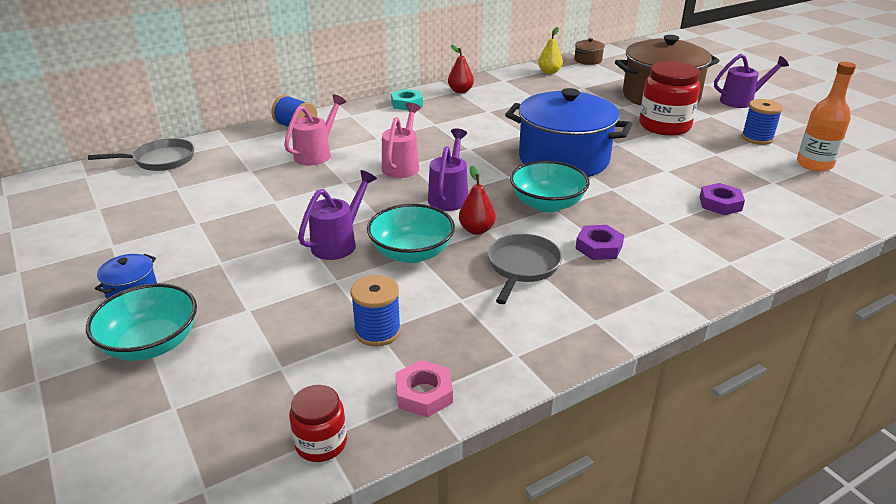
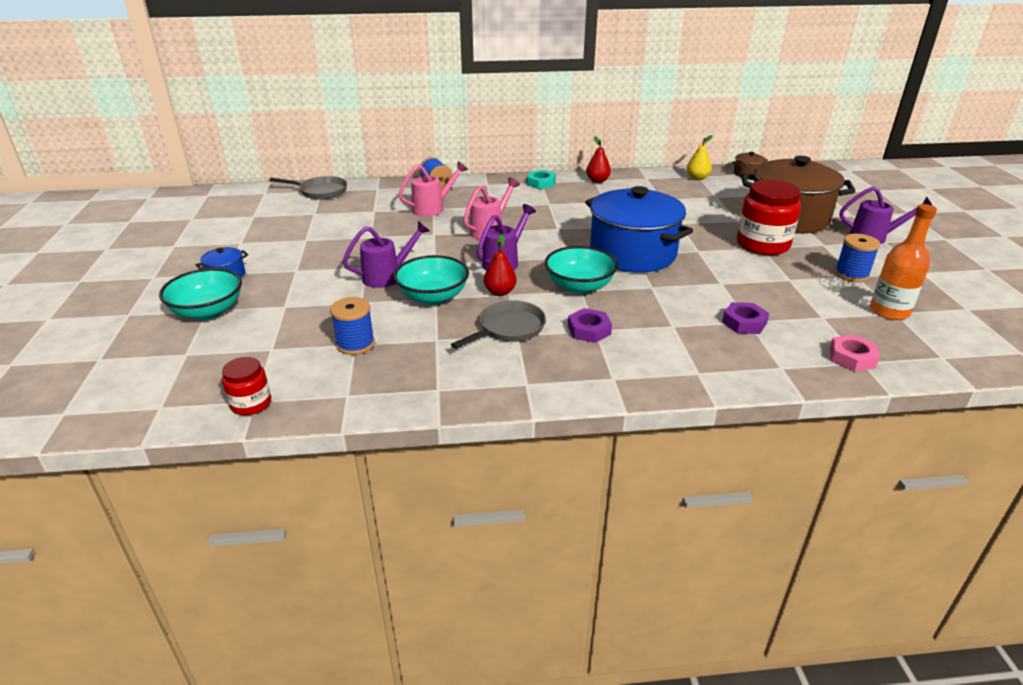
camera: 25 degrees right, 0 degrees up
pink nut [395,360,453,418] -> pink nut moved to [830,335,880,372]

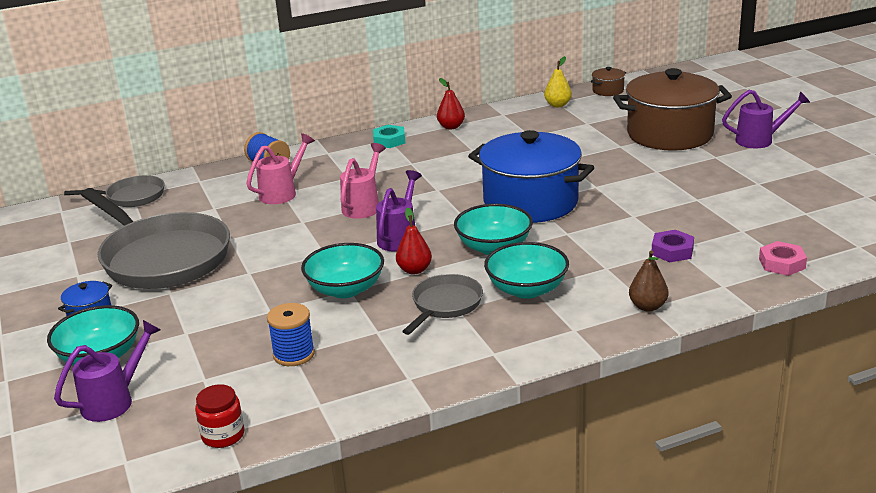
camera: 15 degrees left, 5 degrees down
purple watering can [343,221,429,288] -> purple watering can moved to [54,320,161,422]
purple nut [568,308,612,343] -> turquoise bowl [484,242,569,299]
red jar [737,180,801,255] -> none
blue spool [835,234,880,282] -> none
orange bottle [870,204,937,320] -> none
none -> grey pan [81,188,230,289]
none -> brown pear [629,250,668,312]

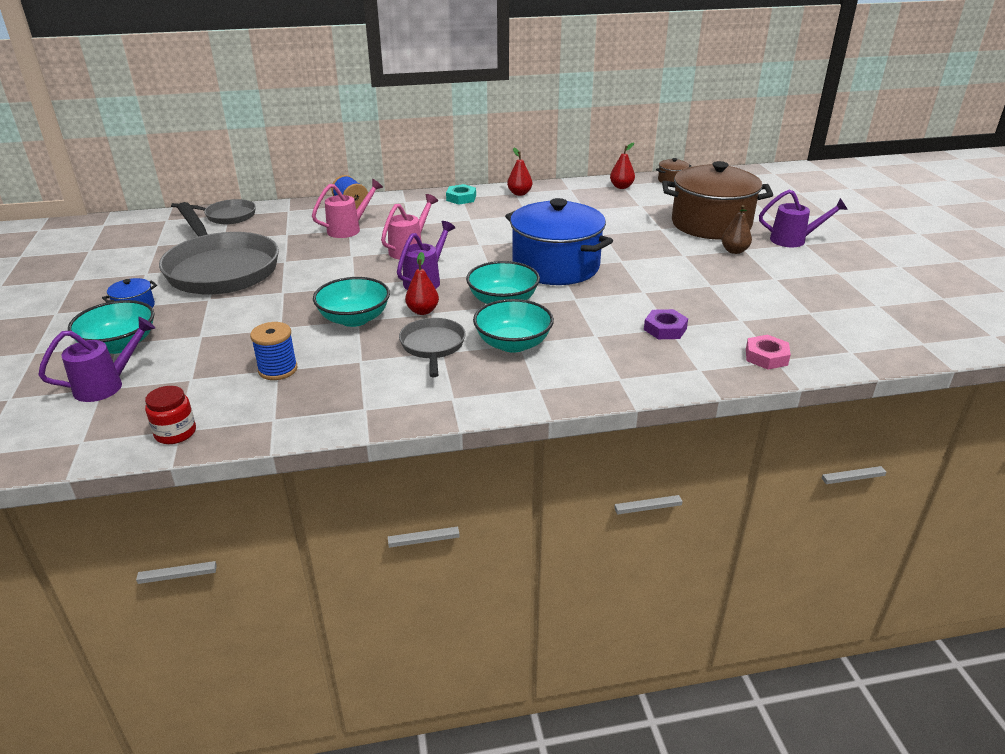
camera: 10 degrees right, 5 degrees up
grey pan [402,274,483,335] -> grey pan turned 45 degrees counterclockwise [399,318,465,377]
yellow pear [544,56,572,107] -> red pear [610,142,635,189]
brown pear [629,250,668,312] -> brown pear moved to [721,205,752,254]

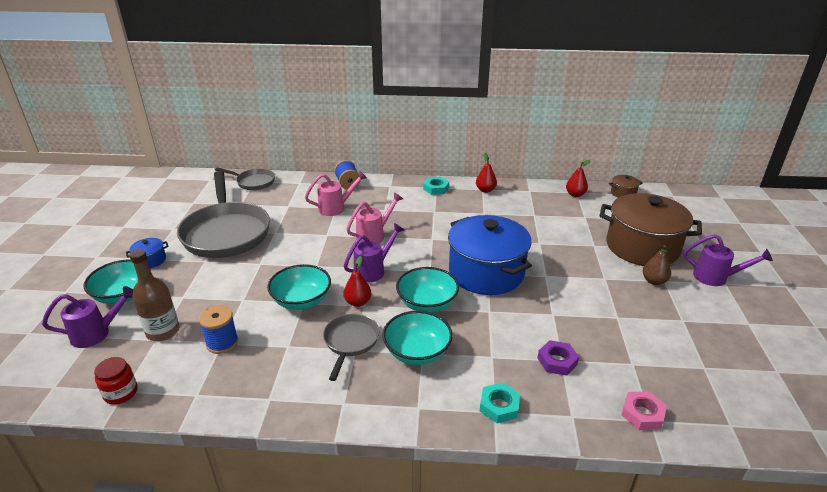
camera: 15 degrees right, 0 degrees up
none -> brown bottle [129,249,179,341]
none -> turquoise nut [480,383,520,423]

